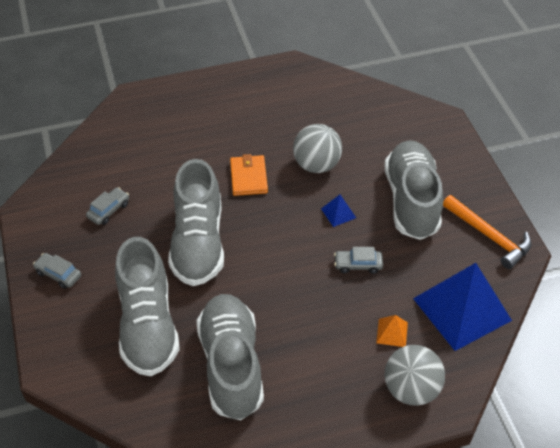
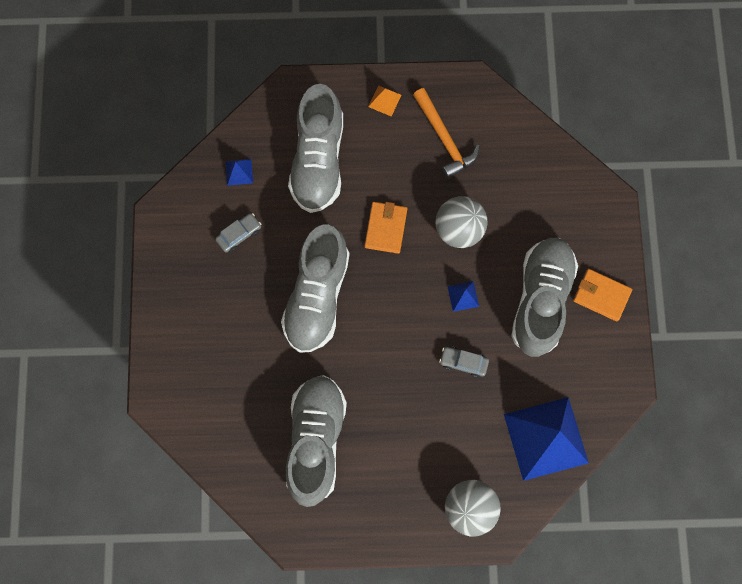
camera: 15 degrees right, 25 degrees up
grey car [33,253,81,289] -> none
grey shoe [115,237,180,376] -> grey shoe moved to [288,84,343,213]
orange pyramid [376,315,408,347] -> orange pyramid moved to [368,85,401,116]
orange hammer [443,195,531,269] -> orange hammer moved to [413,88,480,179]
none -> blue pyramid [226,159,253,186]
none -> orange wallet [573,269,632,321]

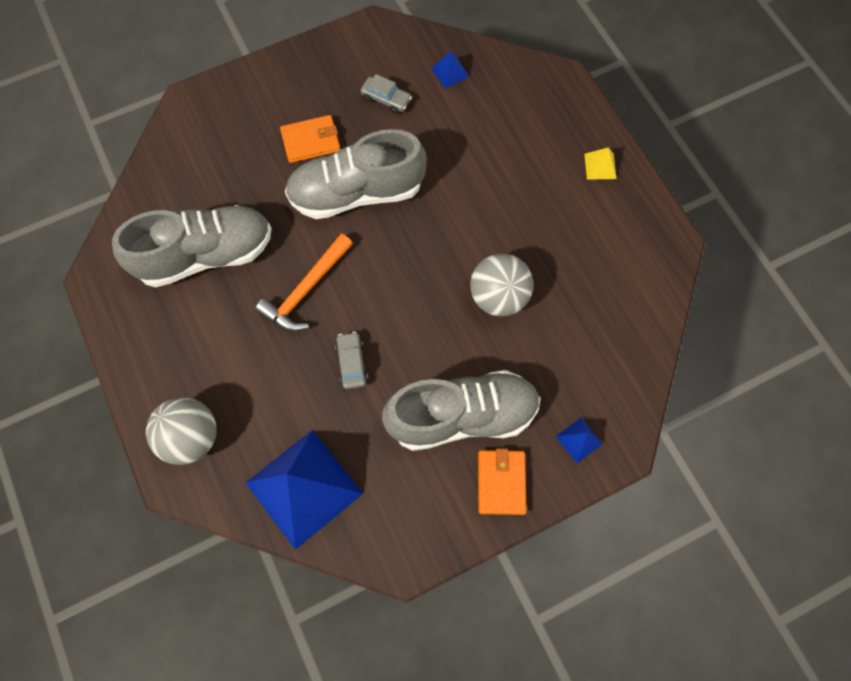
camera: 65 degrees right, 5 degrees down
grey shoe [288,84,343,213] -> none
orange wallet [365,202,407,254] -> orange wallet moved to [280,115,340,163]
orange pyramid [368,85,401,116] -> yellow pyramid [584,148,617,180]
orange hammer [413,88,480,179] -> orange hammer moved to [255,234,353,332]
blue pyramid [447,281,479,312] -> blue pyramid moved to [556,418,603,463]

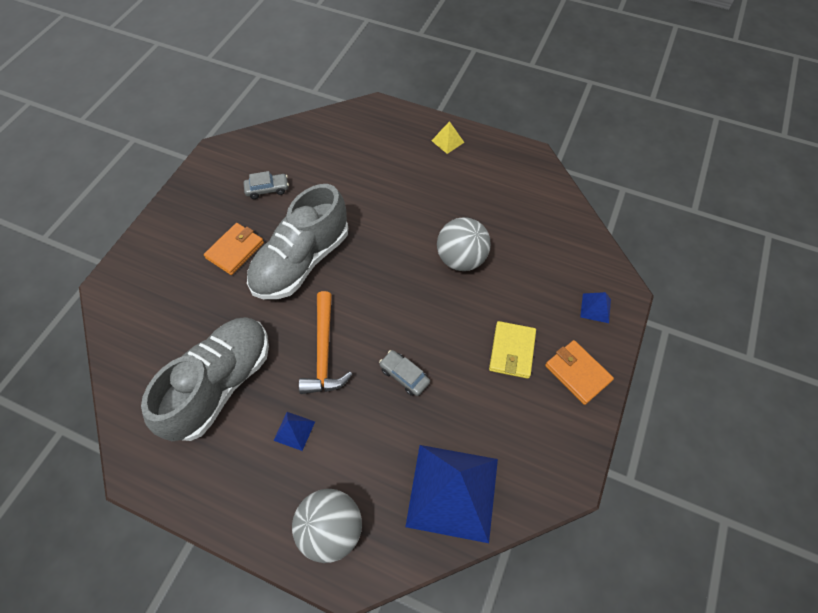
camera: 40 degrees left, 10 degrees down
grey shoe [382,370,541,451] -> yellow wallet [489,321,536,379]
blue pyramid [431,51,469,89] -> blue pyramid moved to [273,412,315,451]

